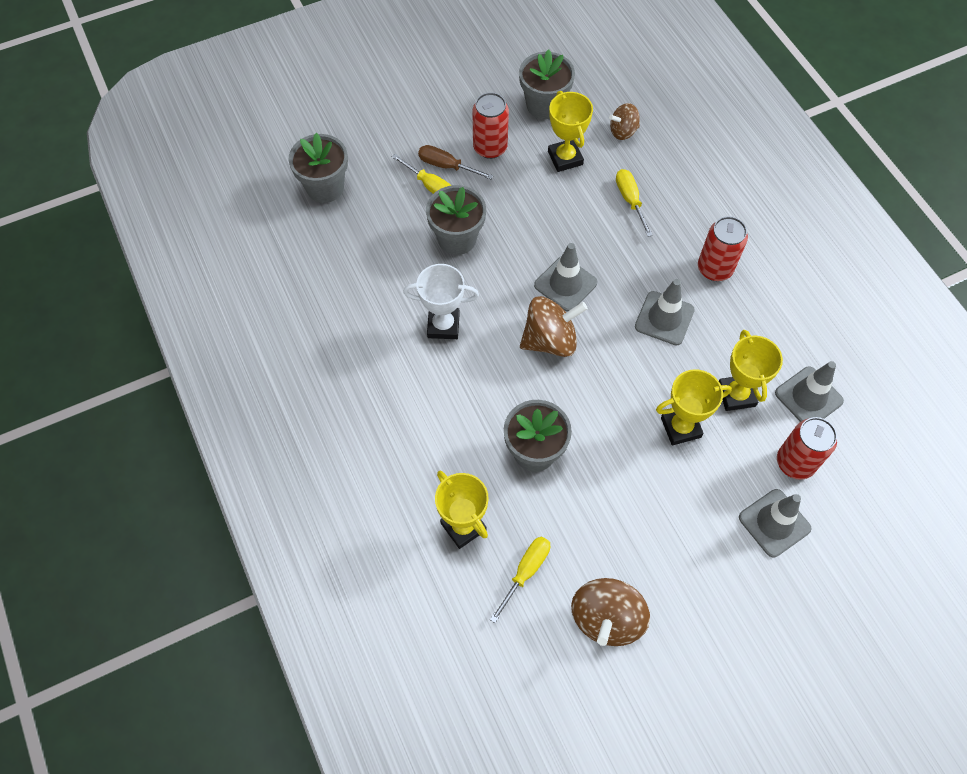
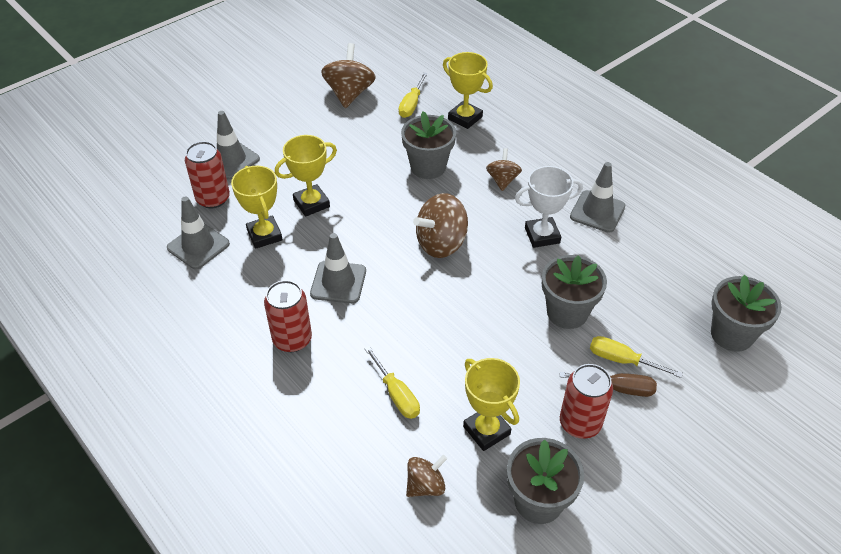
camera: 165 degrees right, 15 degrees down
grey traffic cone [534,243,598,311] -> grey traffic cone moved to [570,162,625,233]
none -> brown spinning top [486,148,522,191]

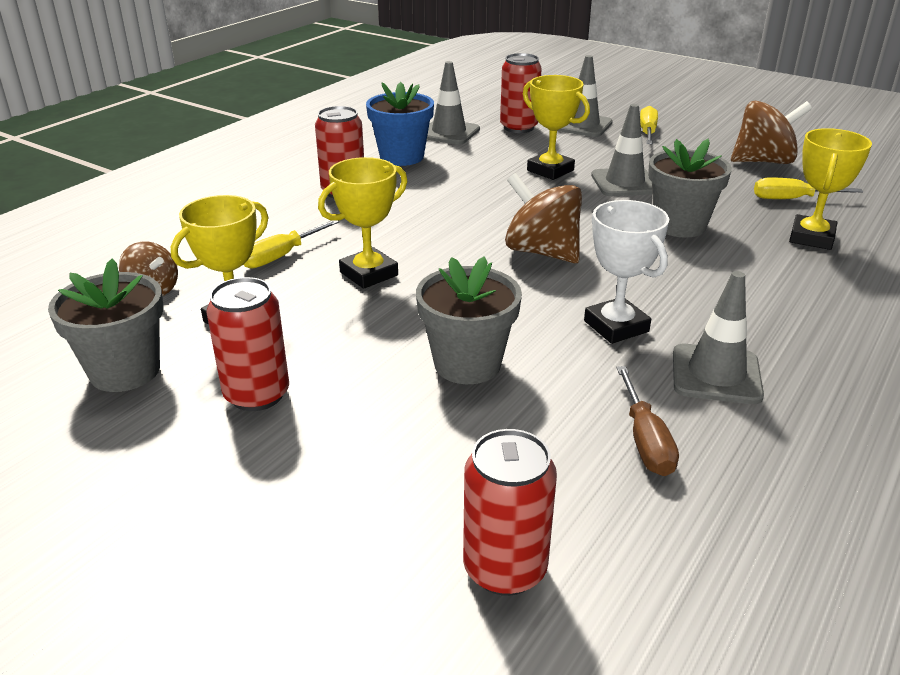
camera: 75 degrees right, 15 degrees down
yellow trophy [231,166,283,249] -> yellow trophy moved to [318,157,407,289]
grey traffic cone [310,233,366,304] -> grey traffic cone moved to [591,104,652,196]
brown spinning top [486,148,522,191] -> none
brown screwdriver [560,372,657,397] -> brown screwdriver moved to [616,366,679,476]
yellow screwdriver [590,336,683,378] -> yellow screwdriver moved to [640,106,658,144]
grey flower pot [711,275,782,352] -> red can [463,429,557,596]
none -> blue flower pot [366,82,434,166]

